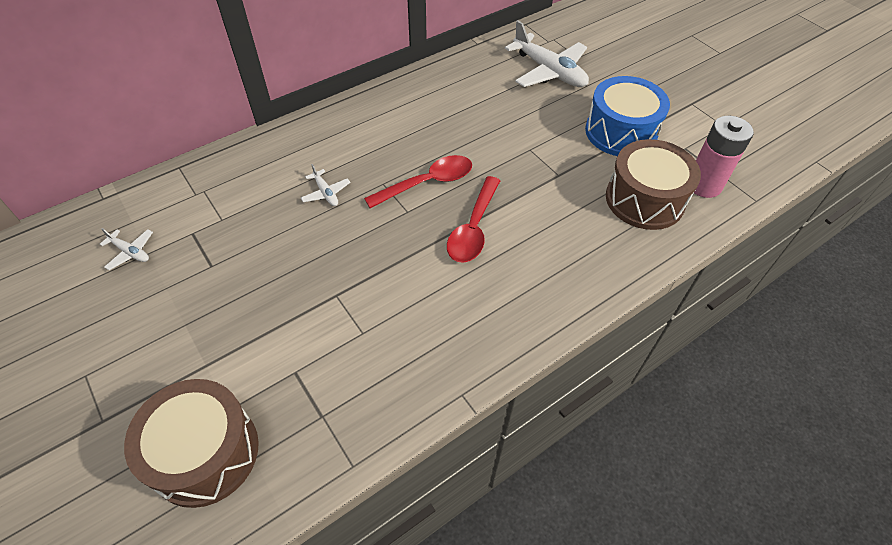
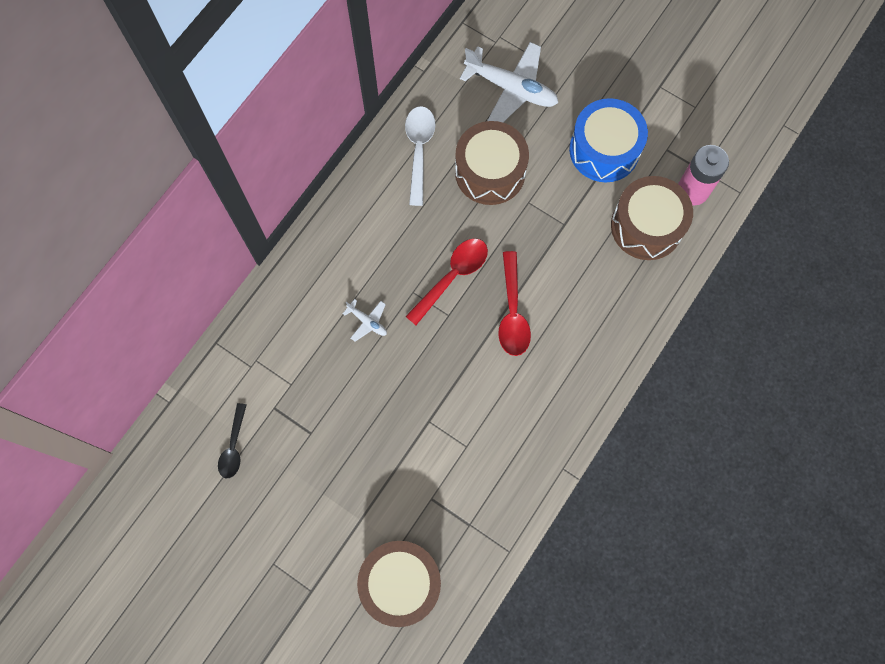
camera: 20 degrees left, 20 degrees up
white plane [100,228,153,270] -> black spoon [218,403,246,478]
none -> white spoon [405,106,435,206]
none -> brown drum [455,121,529,205]

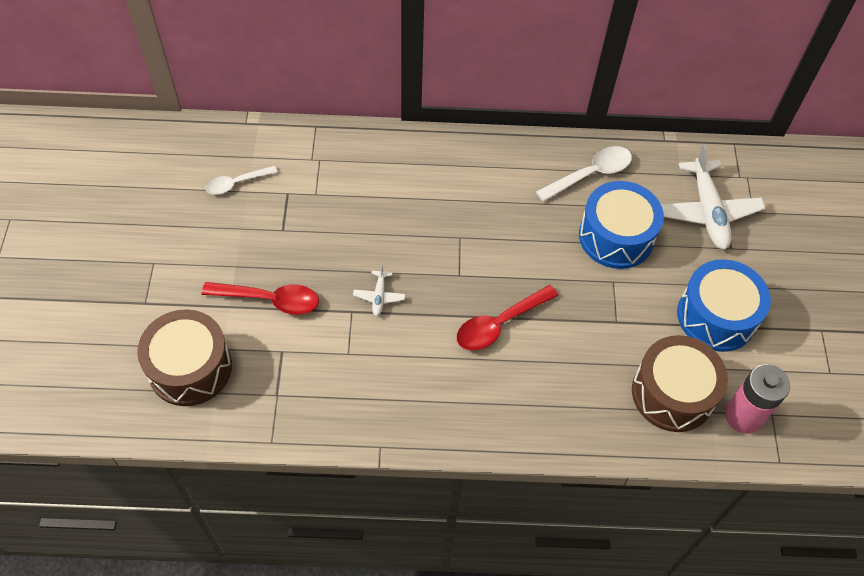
camera: 55 degrees right, 15 degrees down
black spoon [218,403,246,478] -> white spoon [205,166,278,195]
white plane [343,299,387,342] -> white plane moved to [353,264,405,316]
red spoon [405,239,488,325] -> red spoon moved to [202,282,319,315]
brown drum [455,121,529,205] -> blue drum [579,181,664,269]

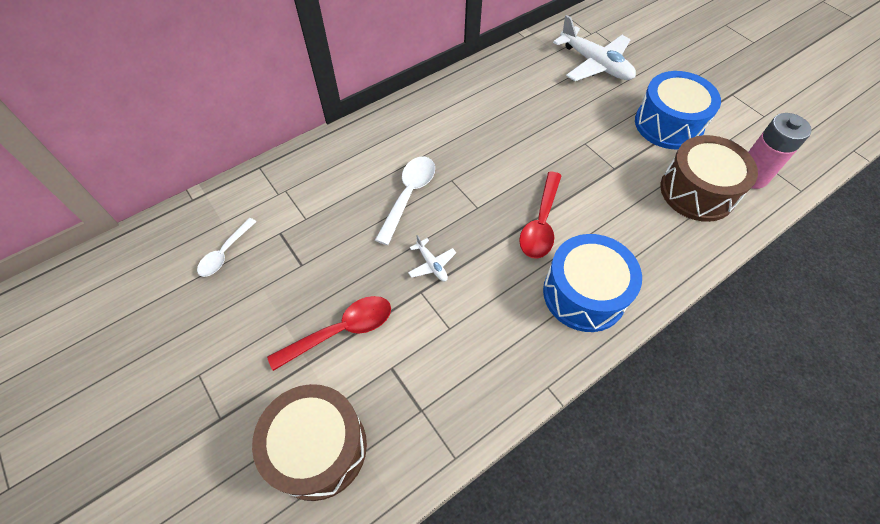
camera: 35 degrees left, 0 degrees up
white spoon [536,146,632,202] -> white spoon moved to [375,156,435,245]
blue drum [579,181,664,269] -> blue drum moved to [543,234,642,332]

